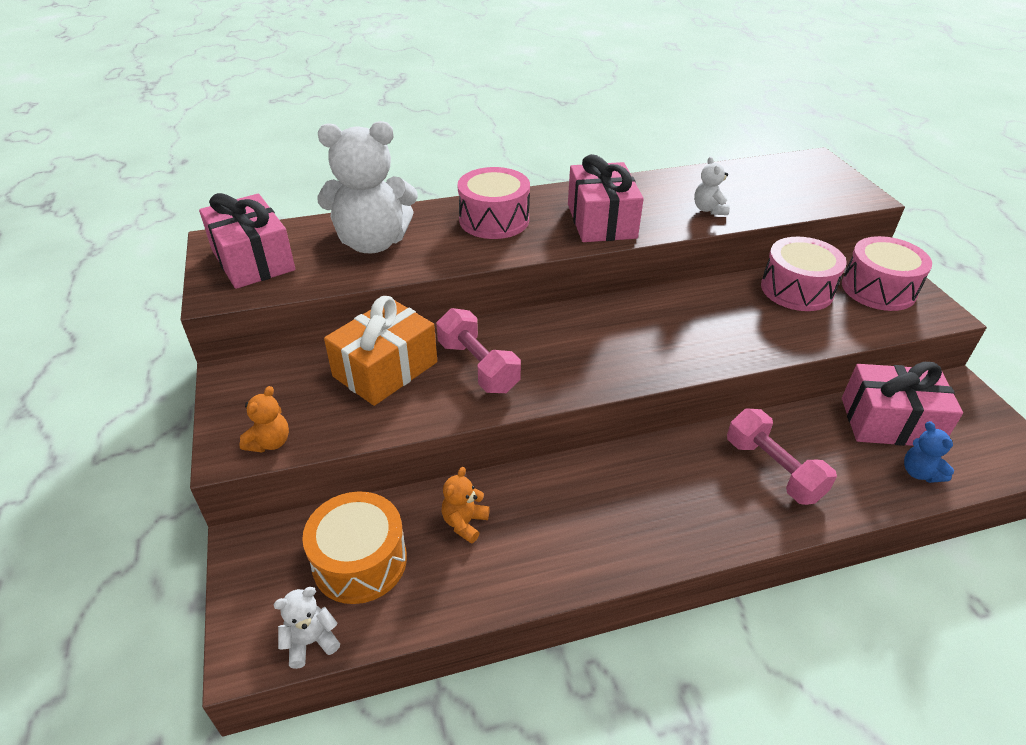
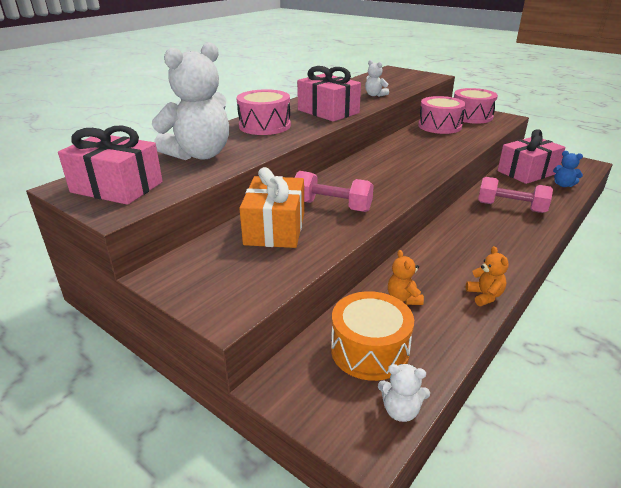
camera: 35 degrees left, 10 degrees down
orange teddy bear [239,386,289,452] -> orange teddy bear moved to [466,246,509,306]
white teddy bear [273,587,340,669] -> white teddy bear turned 105 degrees counterclockwise [378,364,430,422]

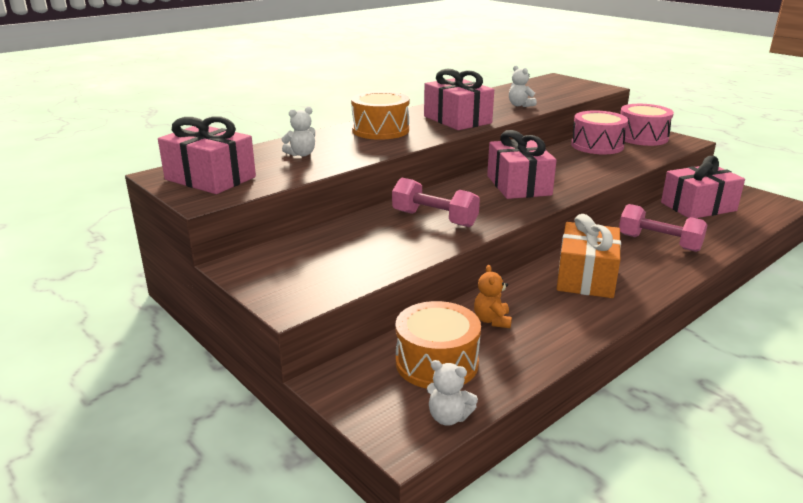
camera: 10 degrees right, 5 degrees down
white teddy bear [152,42,229,160] -> white teddy bear [281,107,315,156], size x0.43
pink drum [236,89,291,135] -> orange drum [351,91,409,140]
orange gift [239,167,304,248] -> orange gift moved to [557,214,621,298]
orange teddy bear [466,246,509,306] -> none
blue teddy bear [553,151,583,187] -> none
none -> pink gift [487,130,557,199]

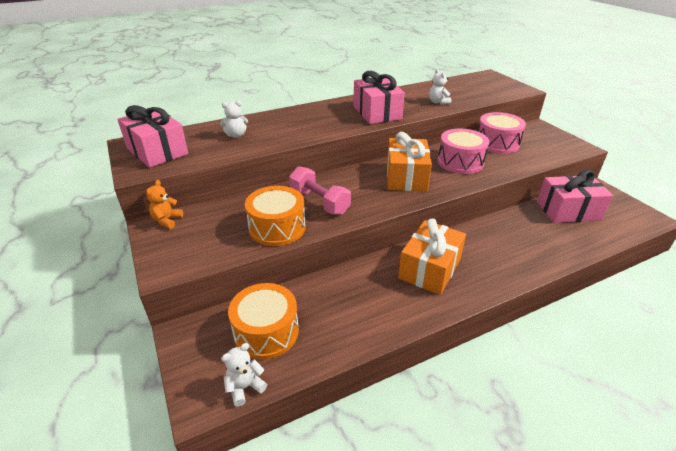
camera: 15 degrees right, 10 degrees up
orange drum [351,91,409,140] -> orange drum moved to [245,186,306,246]
white teddy bear [427,360,478,426] -> white teddy bear turned 105 degrees clockwise [221,343,267,407]
orange teddy bear [474,265,512,328] -> orange teddy bear moved to [146,180,183,229]
pink gift [487,130,557,199] -> orange gift [387,132,432,191]
pink dumbbell [619,204,707,252] -> none
pink drum [620,104,674,146] -> pink drum moved to [437,129,489,174]

